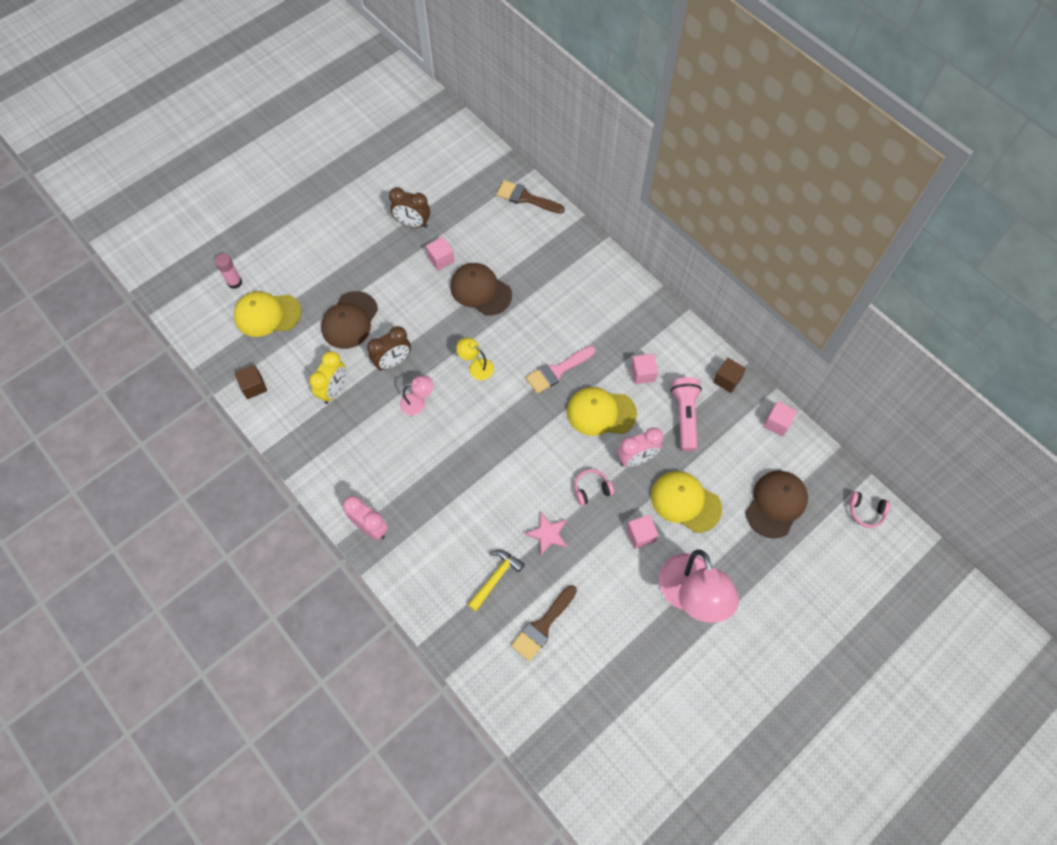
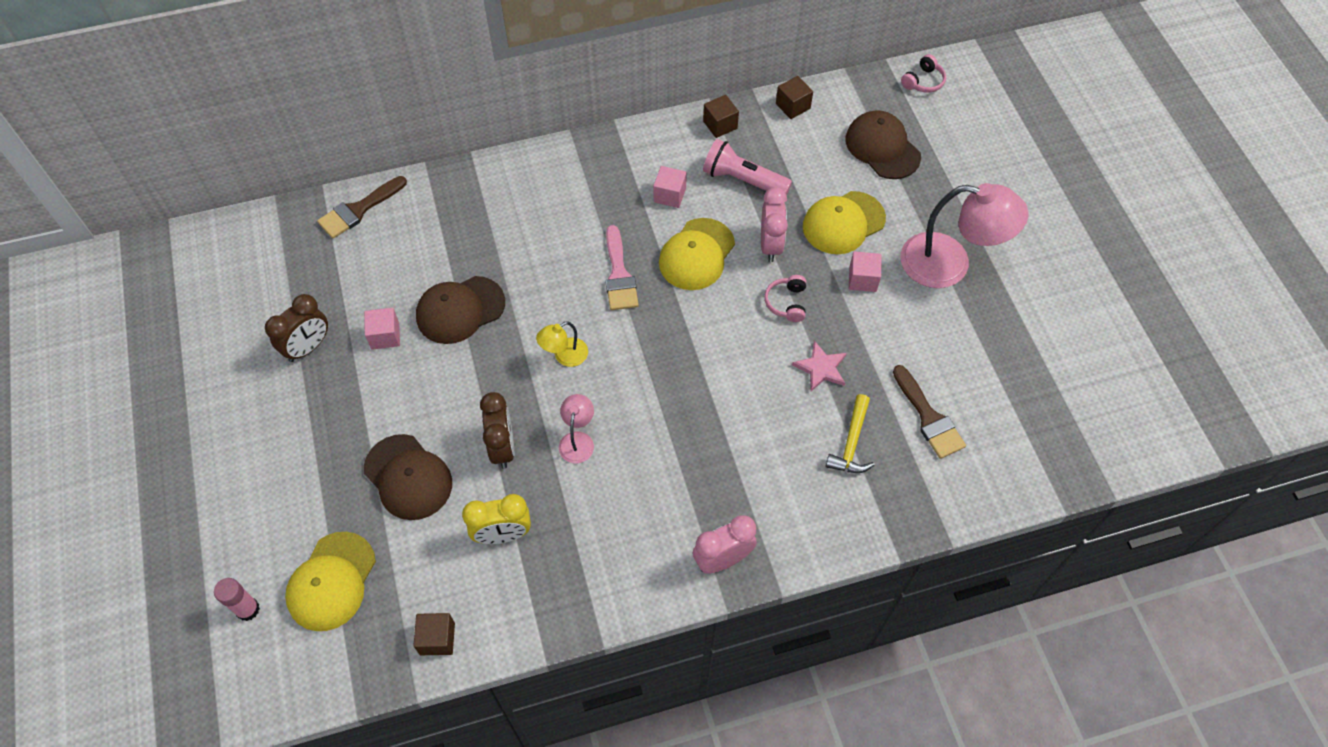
camera: 65 degrees left, 5 degrees down
yellow clock [309,351,346,404] -> yellow clock turned 120 degrees clockwise [462,494,531,544]
yellow hammer [468,550,525,612] -> yellow hammer turned 135 degrees counterclockwise [825,394,874,473]
pink cube [763,401,797,437] -> brown cube [776,76,813,119]

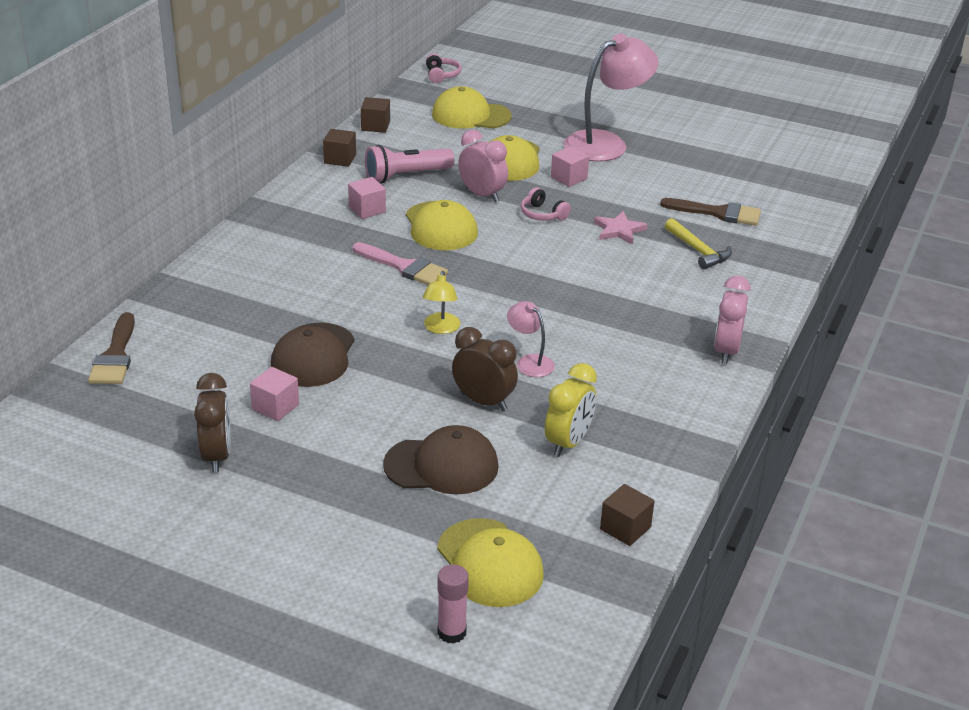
camera: 50 degrees left, 25 degrees down
brown cap [846,110,921,179] -> yellow cap [432,86,512,129]

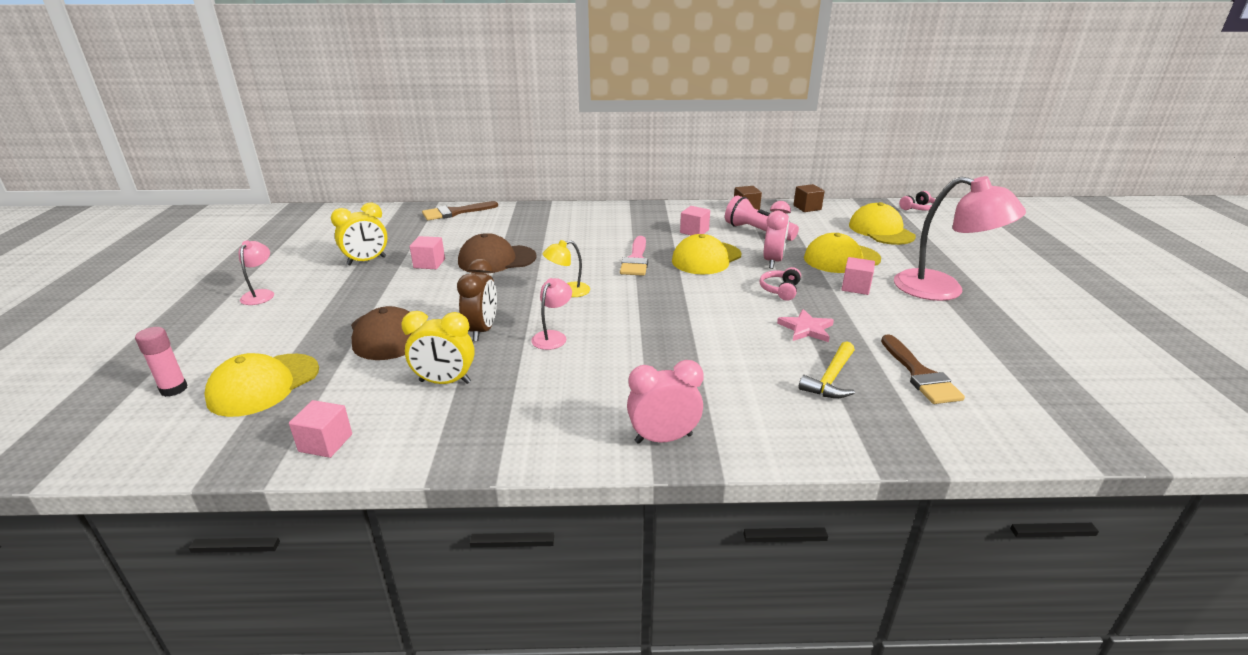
camera: 65 degrees right, 5 degrees down
brown clock [194,373,231,473] -> yellow clock [331,202,388,266]
brown cube [600,484,655,546] -> pink cube [289,400,352,458]
none -> pink lamp [238,240,274,305]

